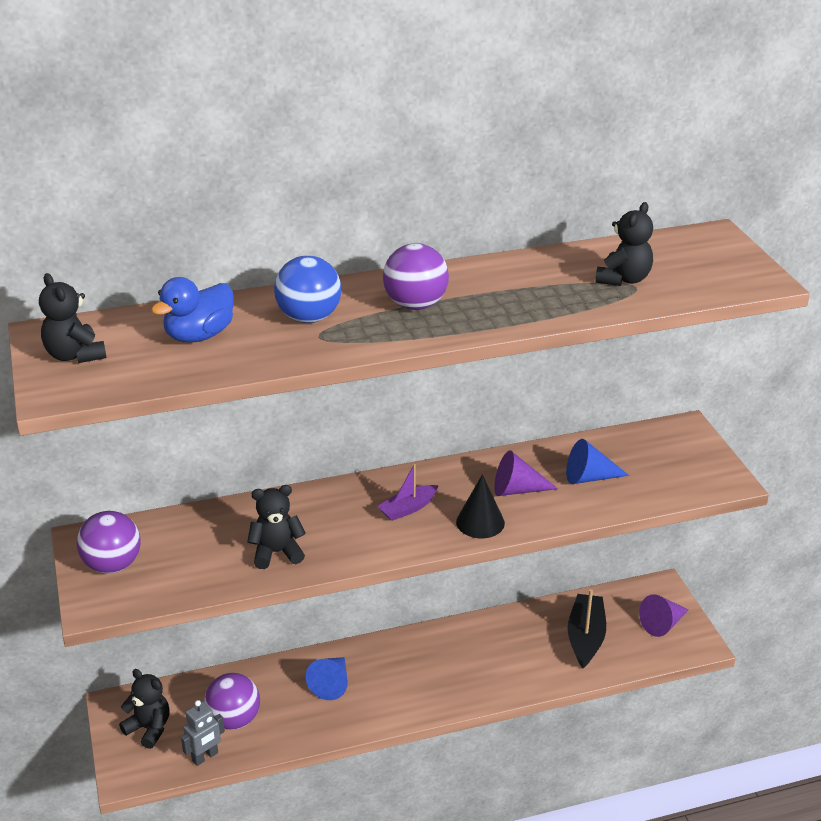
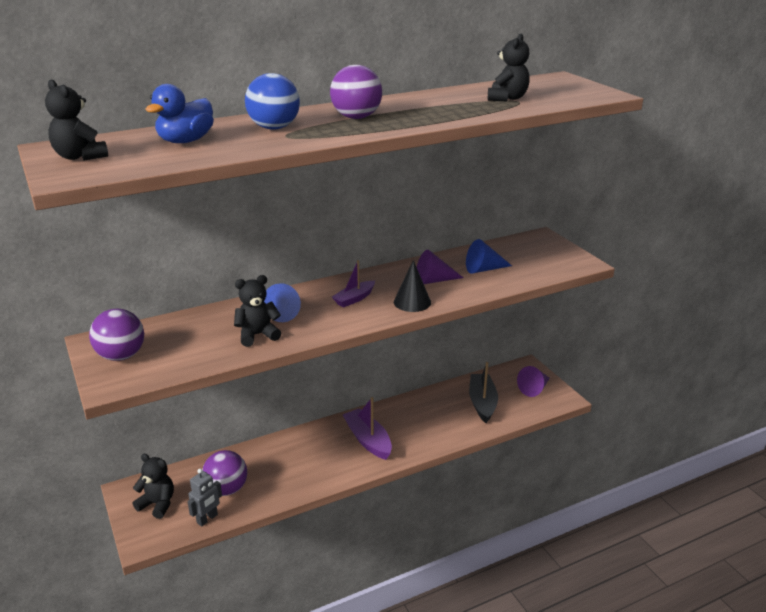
camera: 10 degrees left, 5 degrees down
blue cone [306,657,348,700] -> blue cone moved to [264,283,301,322]
none -> purple boat [343,397,392,460]

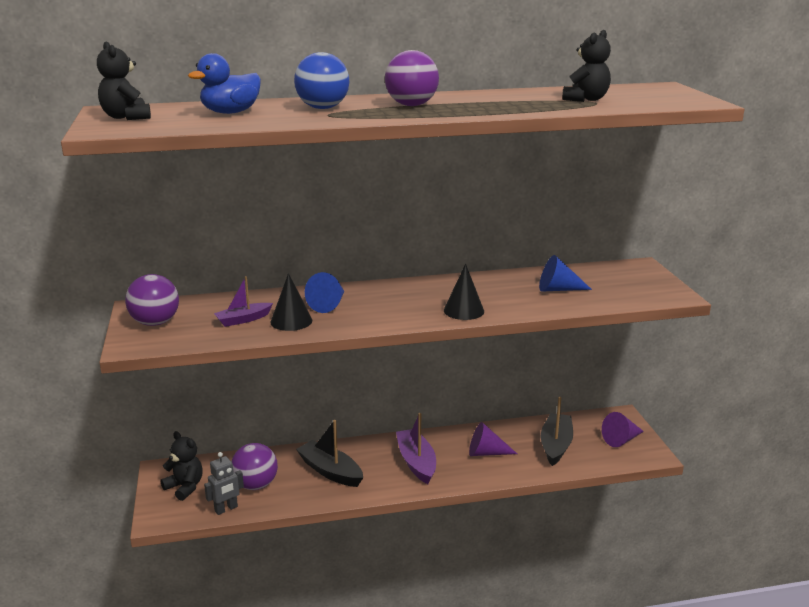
camera: 15 degrees right, 5 degrees down
black teddy bear [234,275,281,347] -> black cone [270,273,312,331]
purple boat [332,260,375,307] -> purple boat moved to [214,276,273,327]
purple cone [417,250,463,284] -> purple cone moved to [469,422,517,456]
none -> black boat [296,420,363,487]

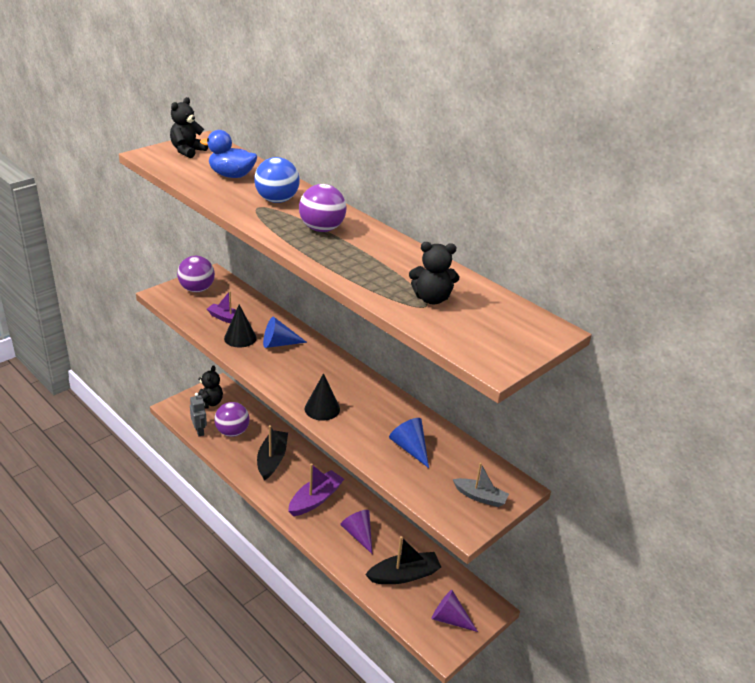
camera: 55 degrees right, 10 degrees up
grey robot [204,452,244,515] -> grey robot turned 135 degrees counterclockwise [190,393,207,437]
none -> grey boat [453,463,509,507]

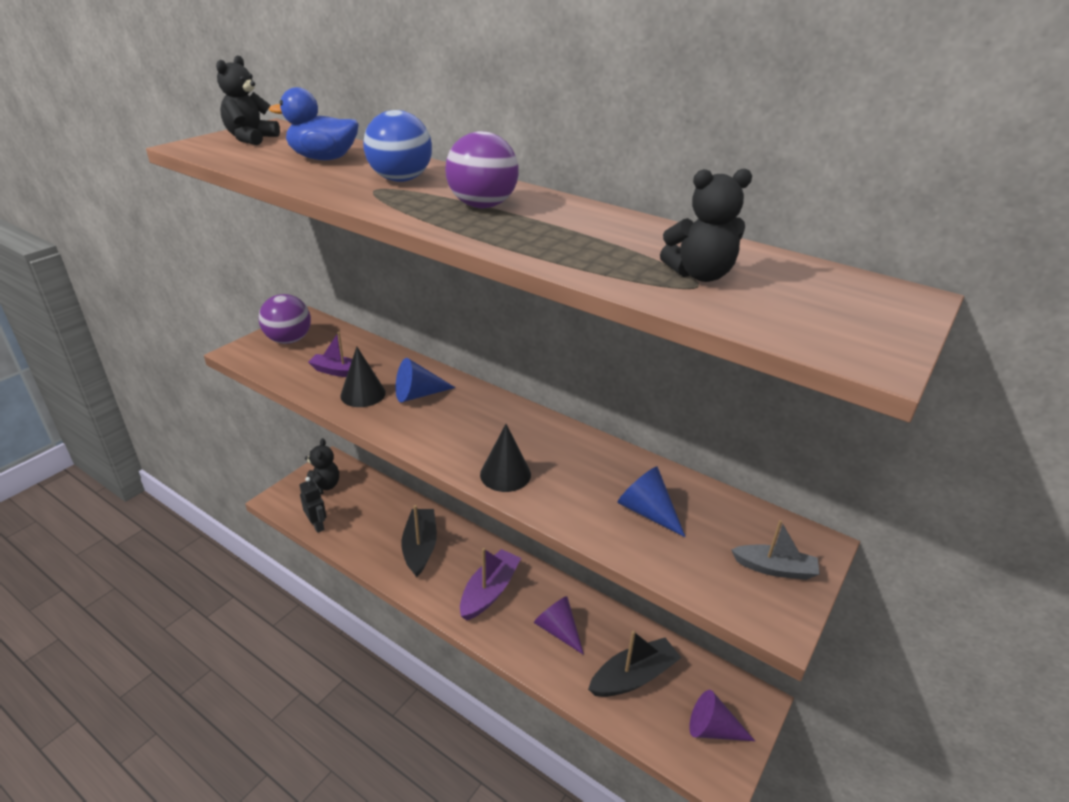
camera: 10 degrees left, 0 degrees up
grey robot [190,393,207,437] -> black robot [300,477,326,533]
purple ball [214,402,249,437] -> none

